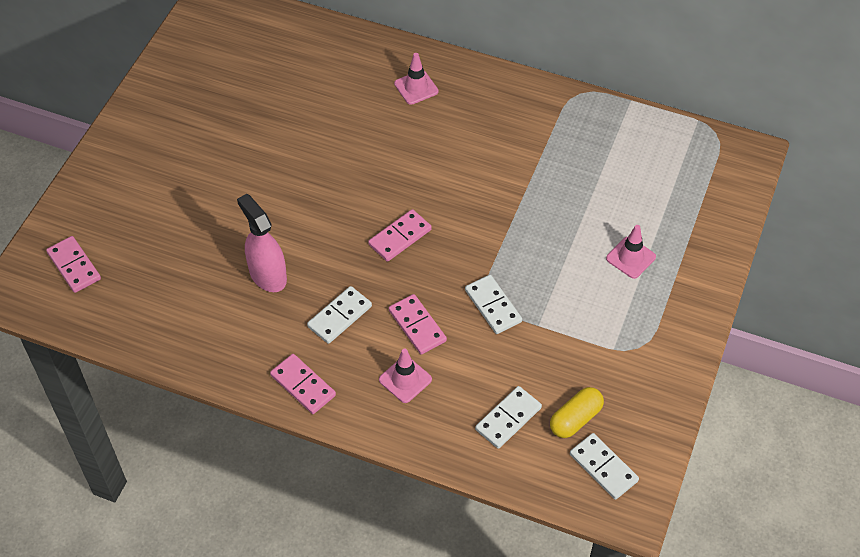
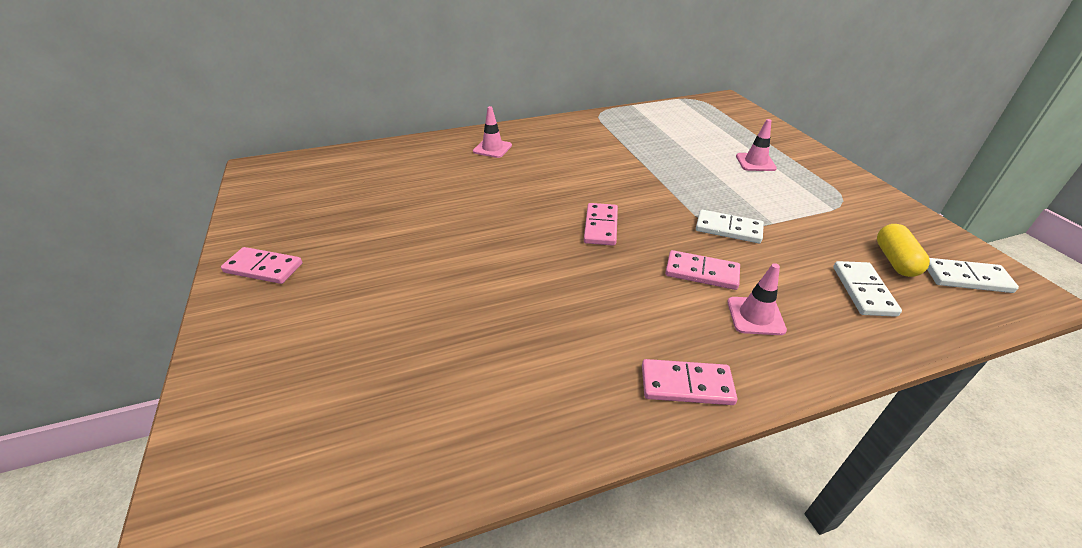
camera: 40 degrees left, 15 degrees down
pink domino [46,236,101,293] -> pink domino moved to [221,247,302,284]
pink spray bottle [237,194,287,292] -> none
white domino [307,286,372,344] -> none

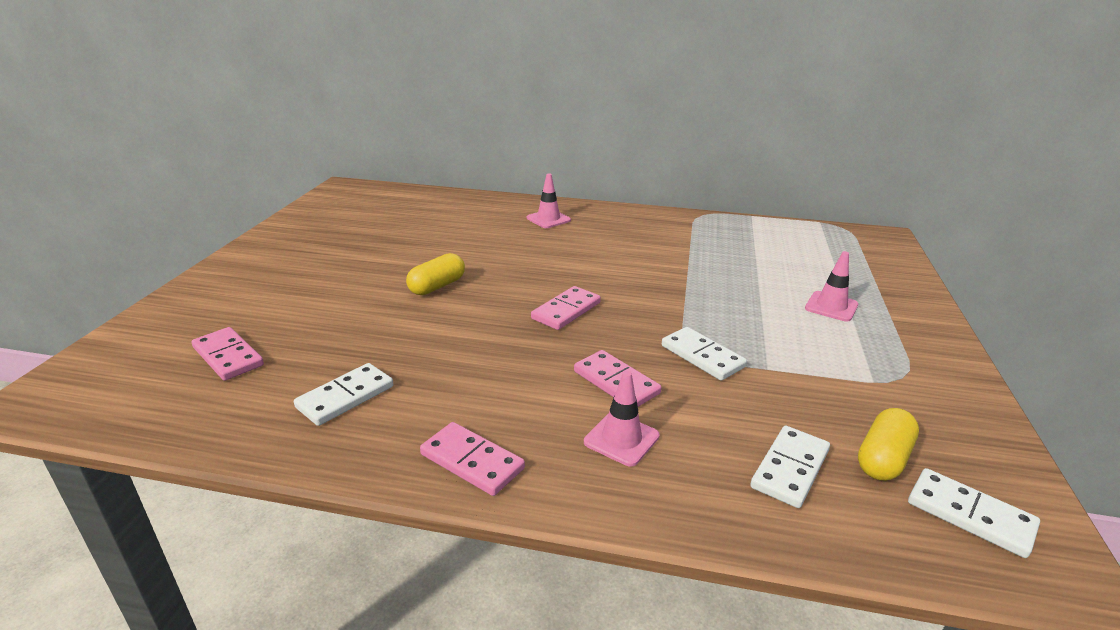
camera: 30 degrees right, 10 degrees down
pink domino [221,247,302,284] -> pink domino moved to [192,327,264,381]
none -> white domino [294,363,393,426]
none -> yellow capsule [406,253,465,295]

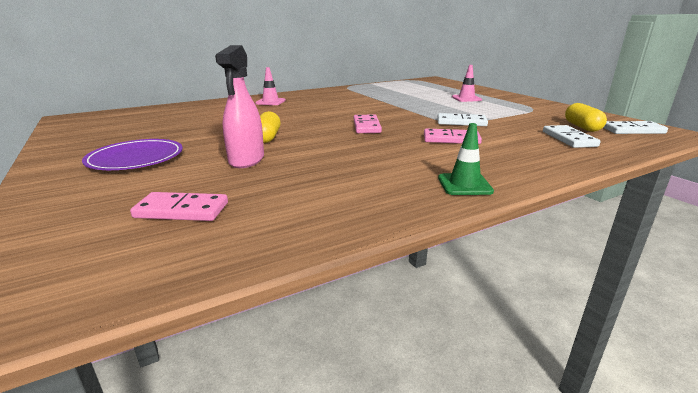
camera: 40 degrees left, 5 degrees down
white domino [294,363,393,426] -> none
pink domino [420,422,525,496] -> green traffic cone [438,123,494,195]
pink traffic cone [584,371,660,467] -> none
none -> purple plate [82,139,183,170]
none -> pink spray bottle [215,45,264,168]

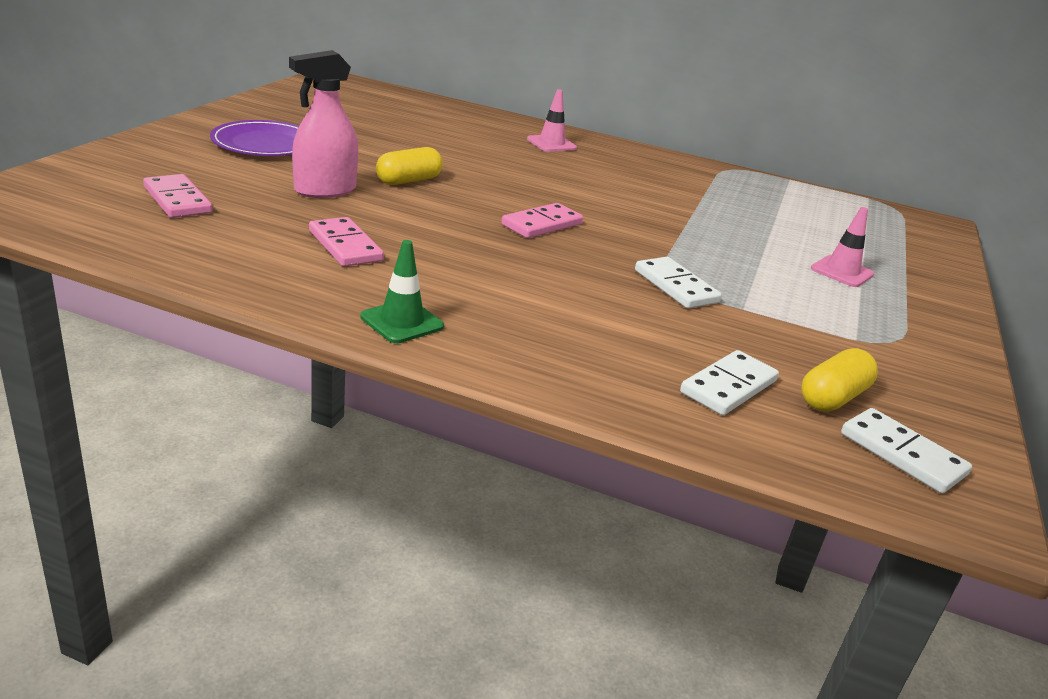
camera: 45 degrees right, 5 degrees up
pink domino [424,129,482,144] -> pink domino moved to [309,217,384,267]

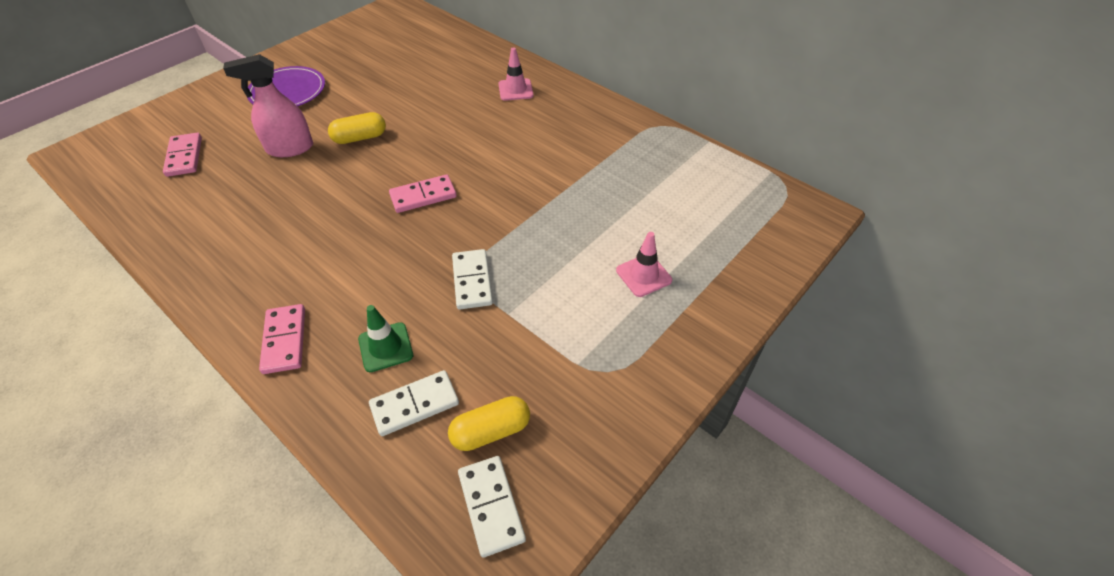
camera: 25 degrees right, 20 degrees up
pink domino [309,217,384,267] -> pink domino moved to [259,304,305,374]
green traffic cone [360,240,444,343] -> green traffic cone moved to [358,305,413,372]

